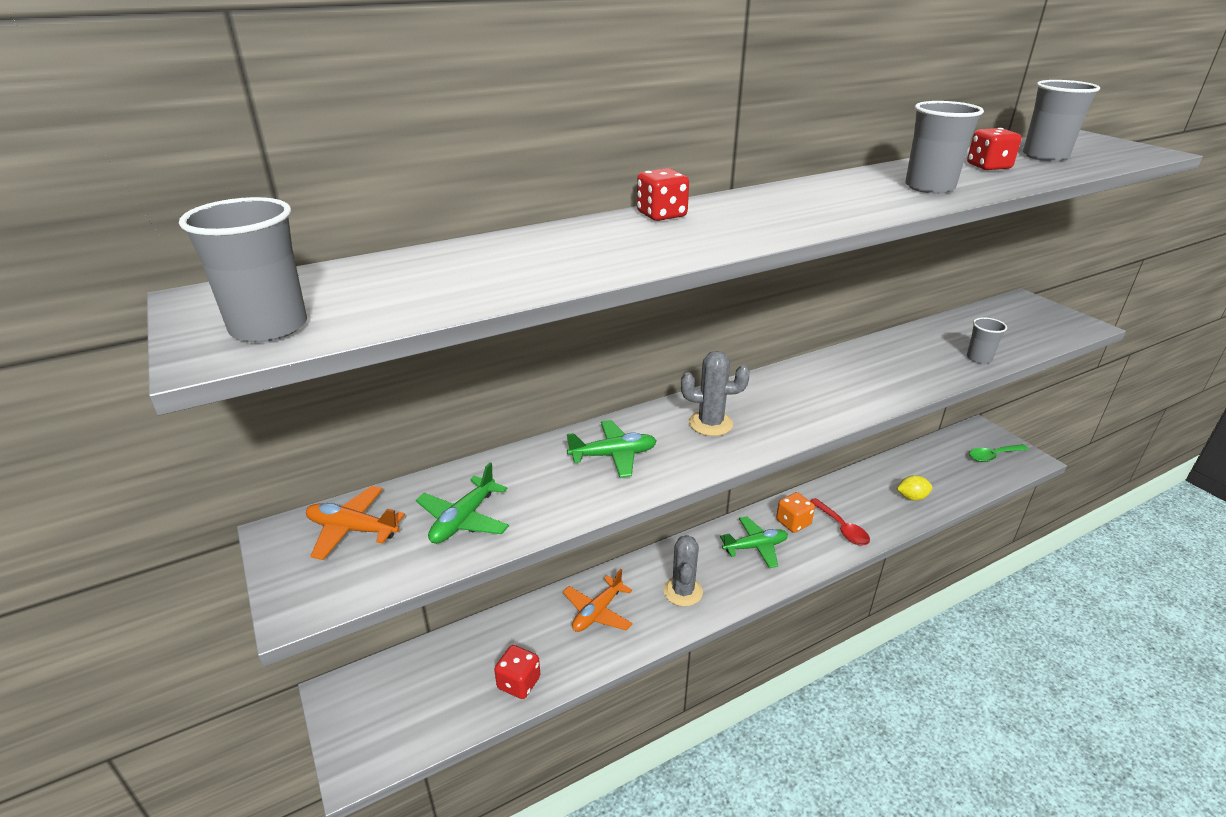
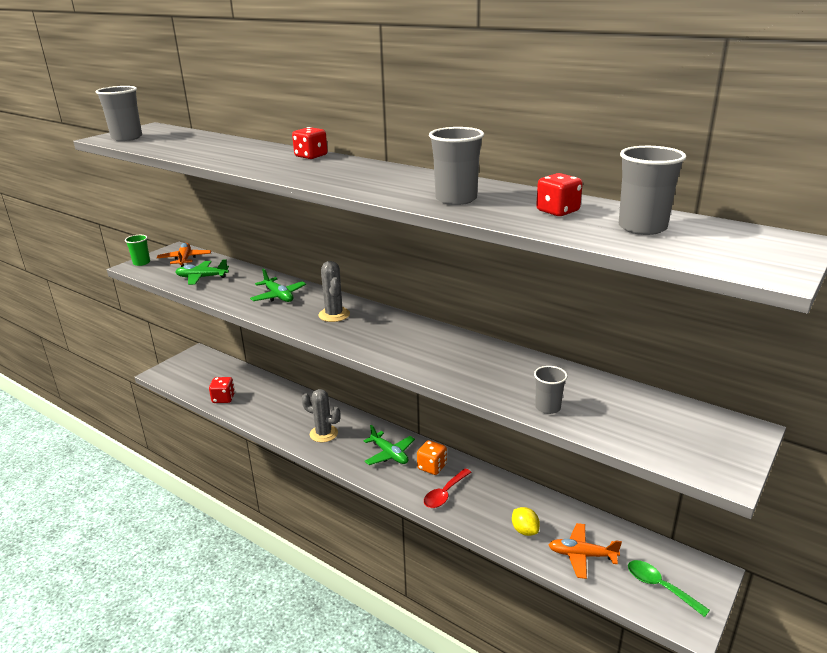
camera: 65 degrees right, 5 degrees down
orange plane [563,569,633,632] -> orange plane moved to [549,523,622,579]
grey cactus [663,535,703,606] -> grey cactus turned 45 degrees clockwise [301,389,341,442]
none -> green cup [125,235,150,266]

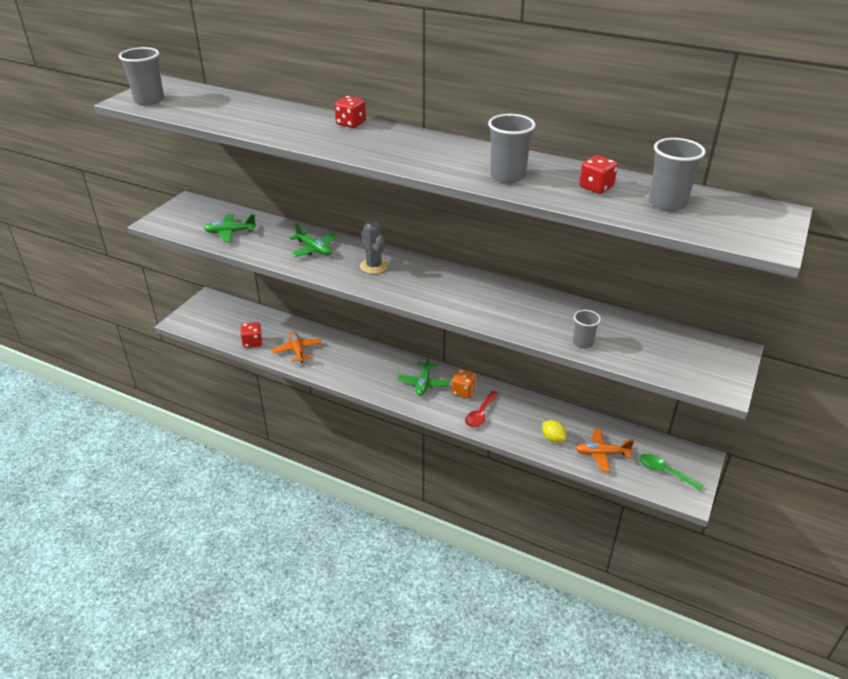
camera: 10 degrees left, 10 degrees up
green cup [125,235,150,266] -> none
orange plane [157,243,211,267] -> orange plane moved to [272,331,322,363]
grey cactus [301,389,341,442] -> none
green plane [364,425,415,465] -> green plane turned 60 degrees clockwise [397,353,450,396]

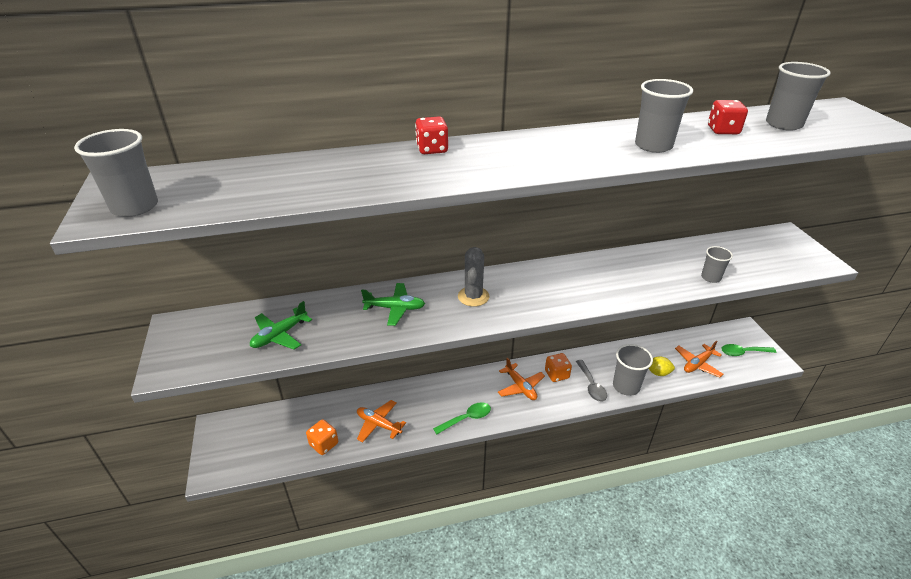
camera: 40 degrees left, 0 degrees up
red dice [241,322,262,348] -> orange dice [306,419,338,455]
grey cactus [360,219,388,274] -> grey cactus turned 75 degrees clockwise [458,247,489,307]
green plane [397,353,450,396] -> orange plane [498,358,545,400]
red spoon [465,391,499,427] -> grey spoon [576,360,607,402]
none -> green spoon [433,402,491,434]
none -> grey cup [613,344,653,396]

